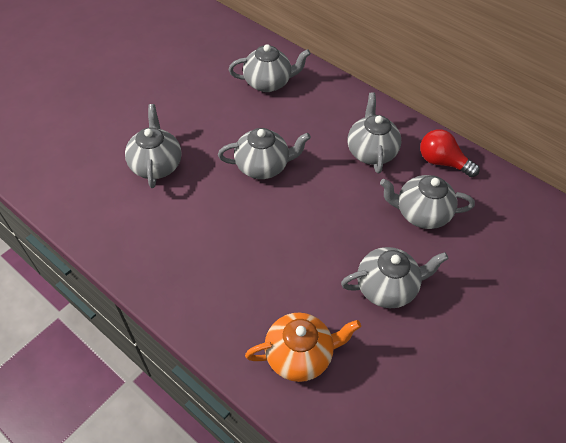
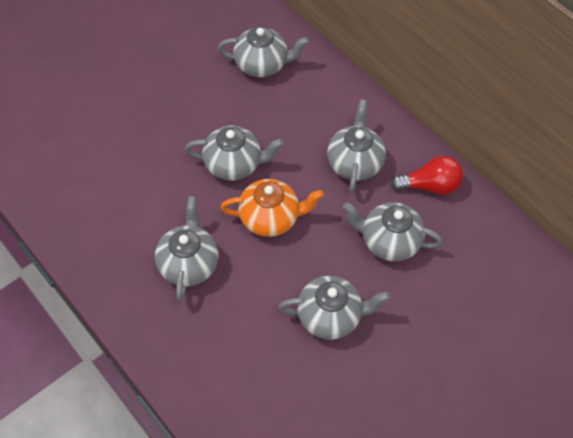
camera: 10 degrees right, 5 degrees up
grey teapot [125,104,181,188] -> grey teapot moved to [155,197,218,301]
orange teapot [245,313,361,382] -> orange teapot moved to [220,179,324,237]
red light bulb [420,129,480,177] -> red light bulb turned 135 degrees clockwise [391,156,463,195]

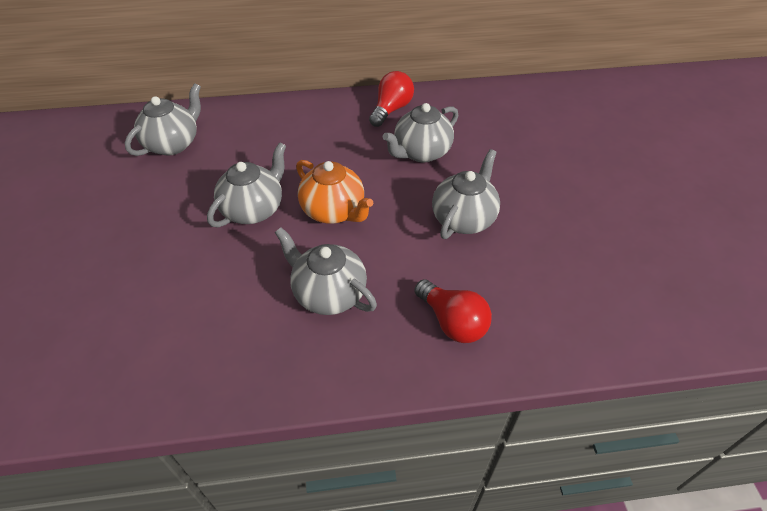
camera: 55 degrees left, 10 degrees down
orange teapot [220,179,324,237] -> orange teapot turned 105 degrees clockwise [296,160,373,224]
grey teapot [327,99,386,192] -> none
none -> red light bulb [415,279,492,343]

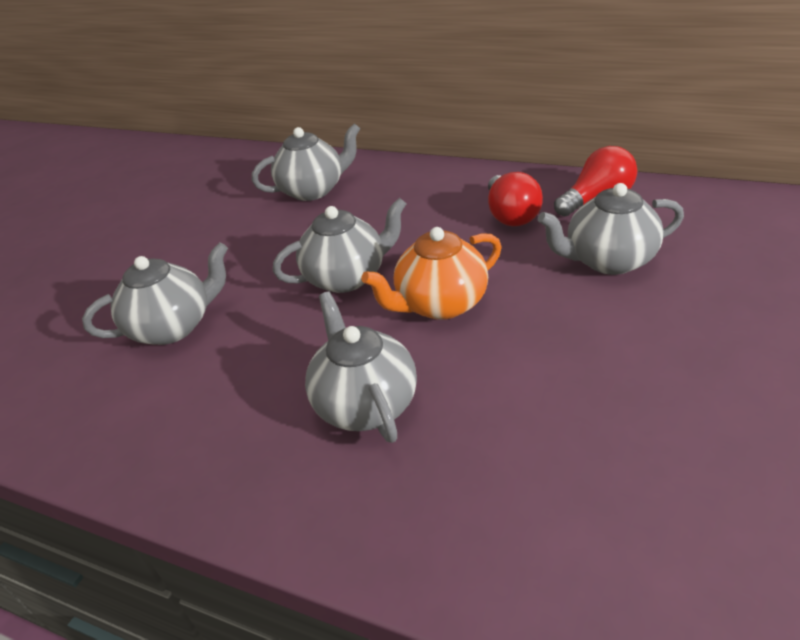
camera: 35 degrees right, 10 degrees down
orange teapot [296,160,373,224] -> orange teapot turned 75 degrees clockwise [361,227,502,320]
red light bulb [415,279,492,343] -> red light bulb moved to [488,172,543,226]
grey teapot [432,149,500,239] -> grey teapot moved to [82,242,228,345]

